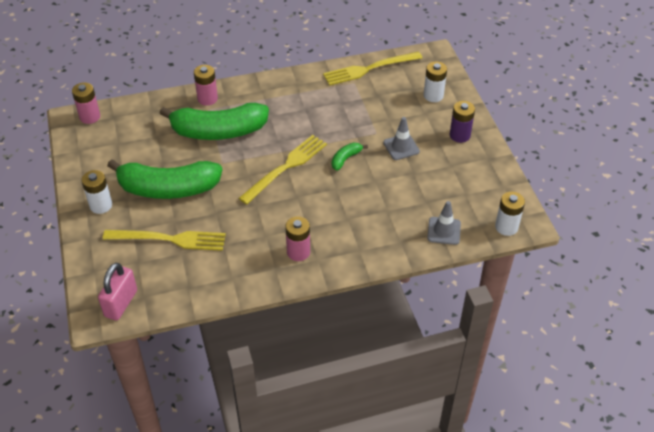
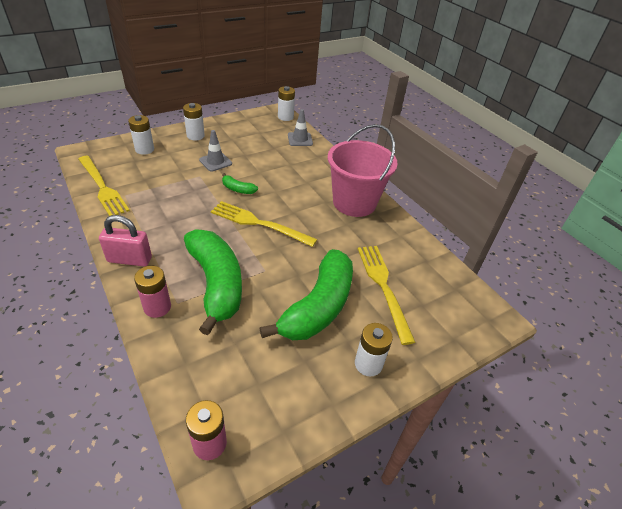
camera: 110 degrees left, 5 degrees down
pink padlock [98,263,137,320] -> pink padlock moved to [99,215,152,266]
green banana [107,159,222,199] -> green banana turned 45 degrees clockwise [260,249,353,340]
pink battery [285,216,310,261] -> pink bucket [328,124,397,217]
purple battery [449,101,475,143] -> white battery [183,103,205,140]

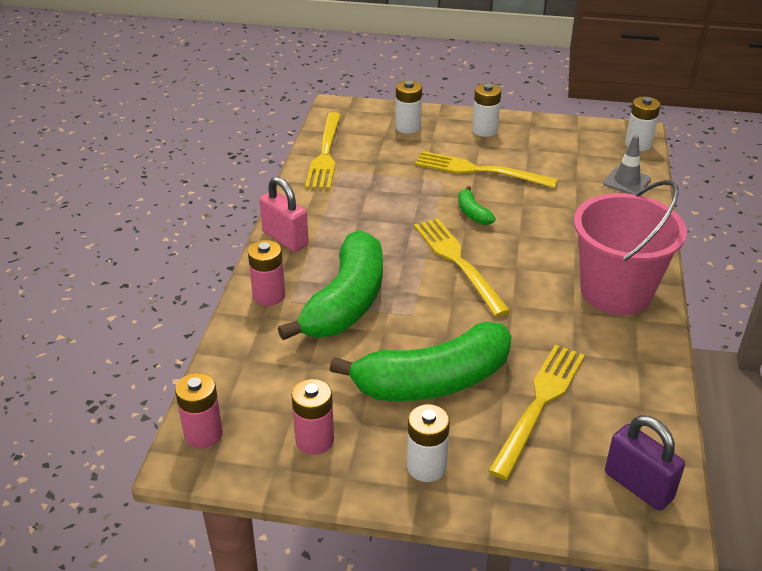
camera: 45 degrees right, 5 degrees down
grey traffic cone [199,130,232,172] -> yellow fork [415,151,558,188]
none -> pink battery [292,379,334,455]
none -> purple padlock [605,415,685,511]

